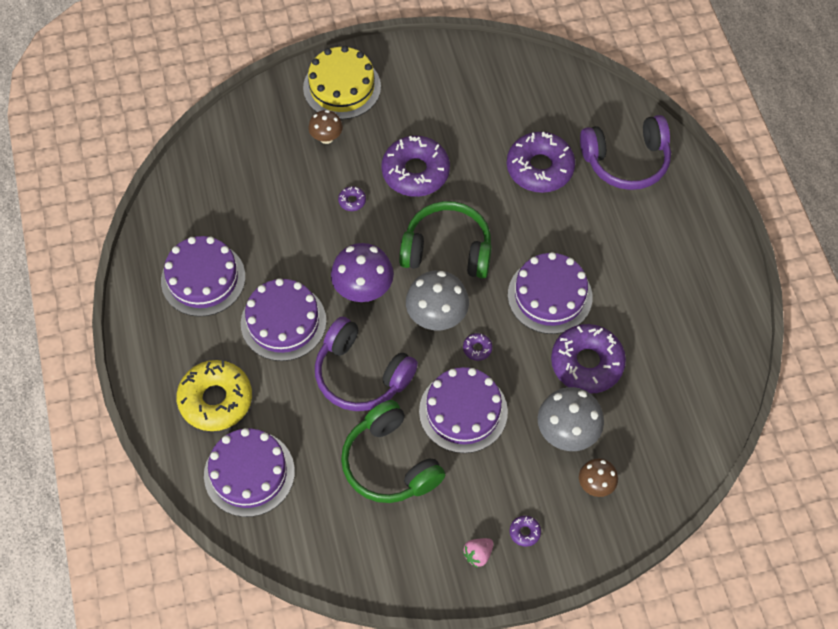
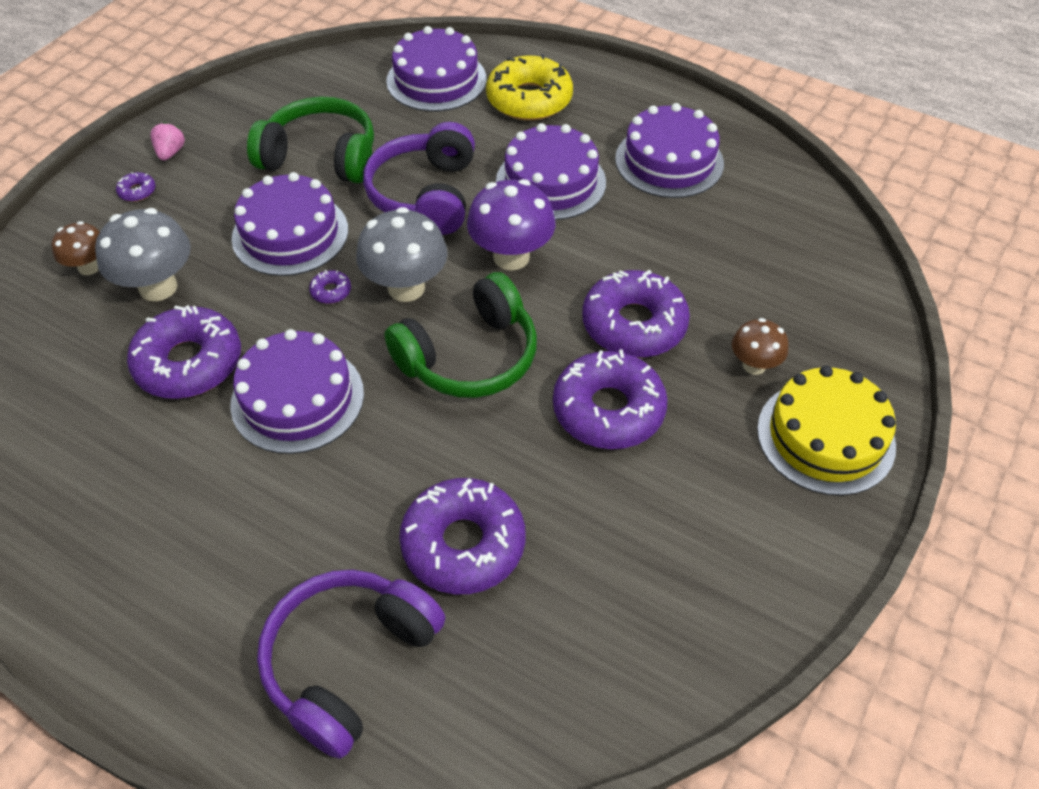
camera: 135 degrees right, 10 degrees down
purple headphones [315,317,418,411] -> purple headphones turned 75 degrees counterclockwise [363,122,475,235]
purple donut [338,186,366,211] -> purple donut [582,270,690,357], size x2.49

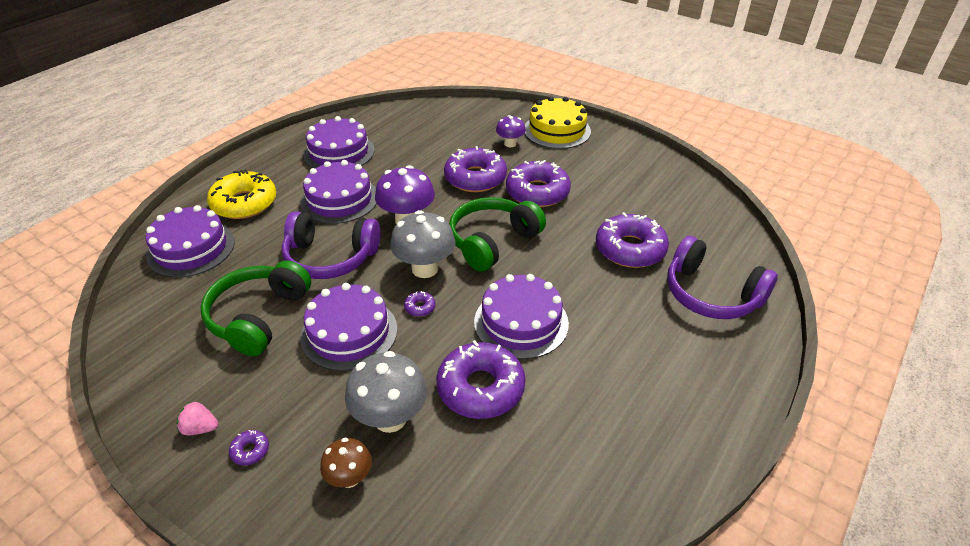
camera: 85 degrees left, 10 degrees down
green headphones [384,272,537,398] -> green headphones turned 105 degrees counterclockwise [449,197,546,272]
brown mushroom [732,318,788,375] -> purple mushroom [496,115,526,147]

